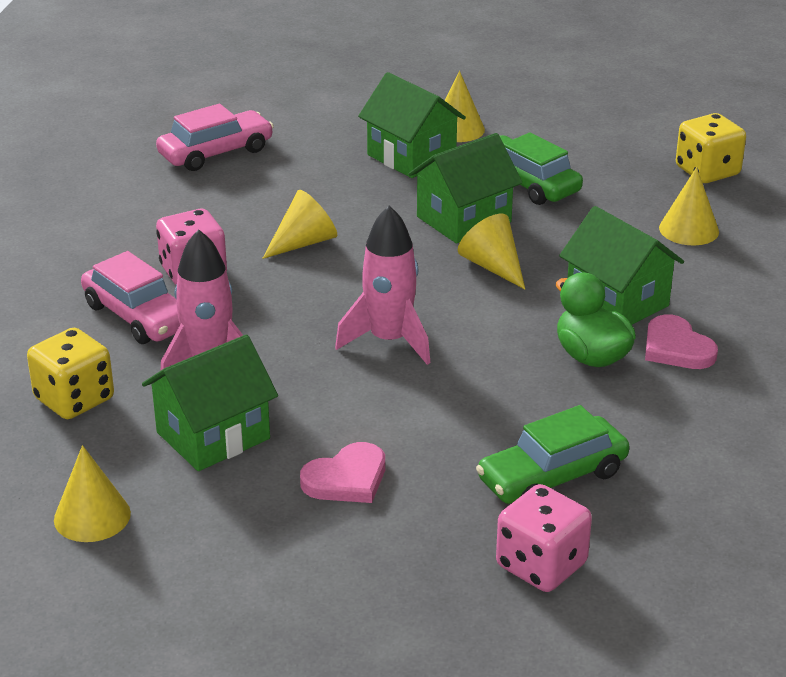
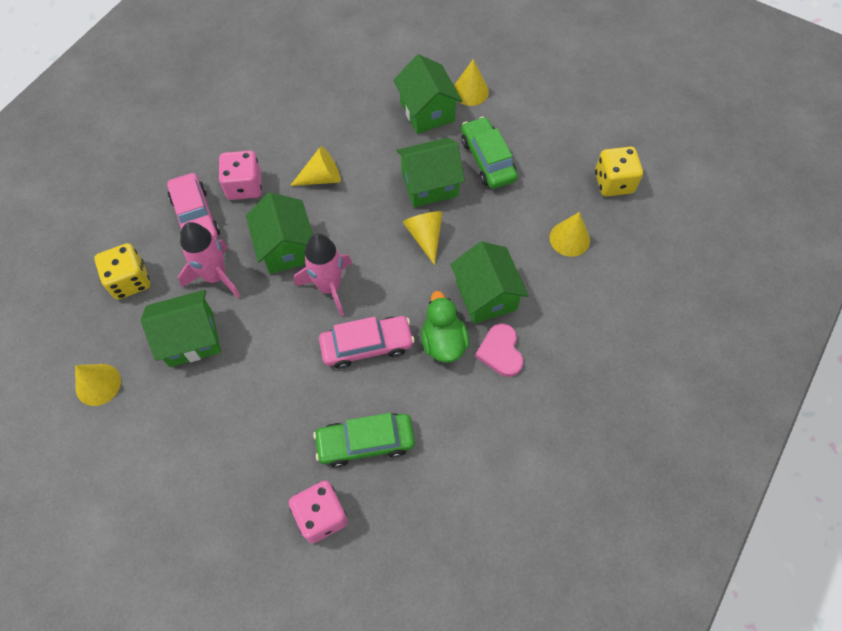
camera: 20 degrees right, 30 degrees up
pink car [156,104,274,171] -> pink car moved to [319,316,415,369]
pink heart [300,442,385,503] -> none
none -> green house [246,192,313,274]

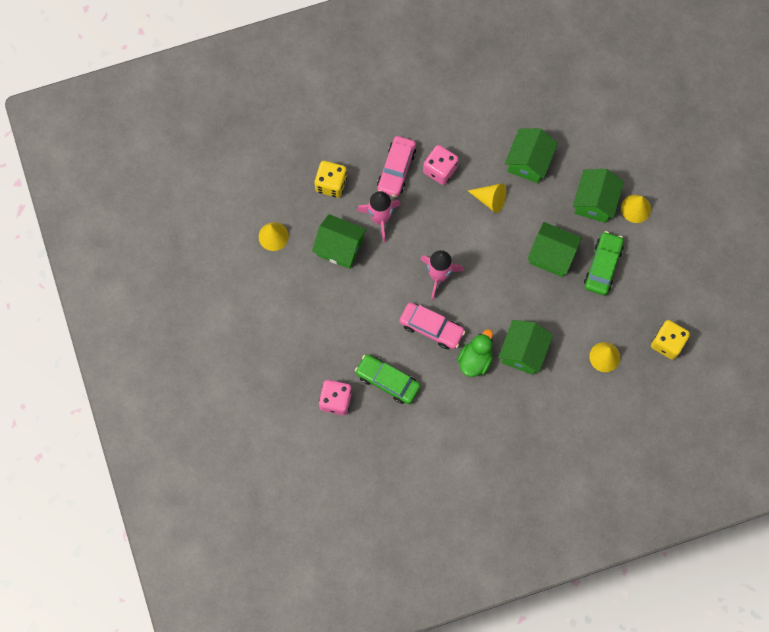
camera: 40 degrees right, 10 degrees up
green house [246,192,313,274] -> green house moved to [505,128,558,183]
yellow cone [403,211,443,265] -> none
pink heart [475,324,523,377] -> none

